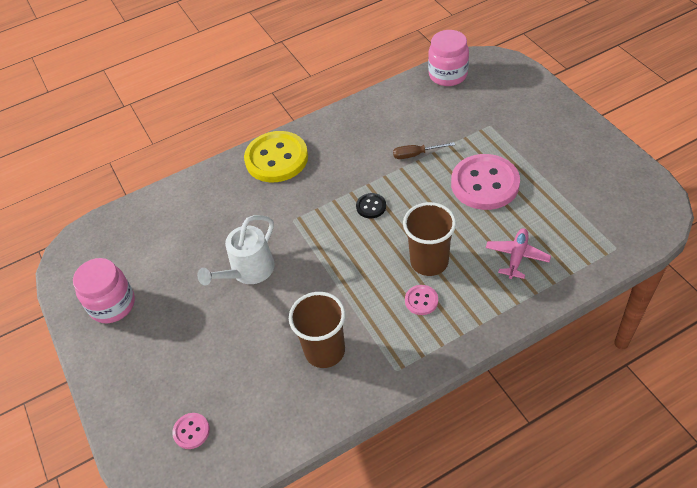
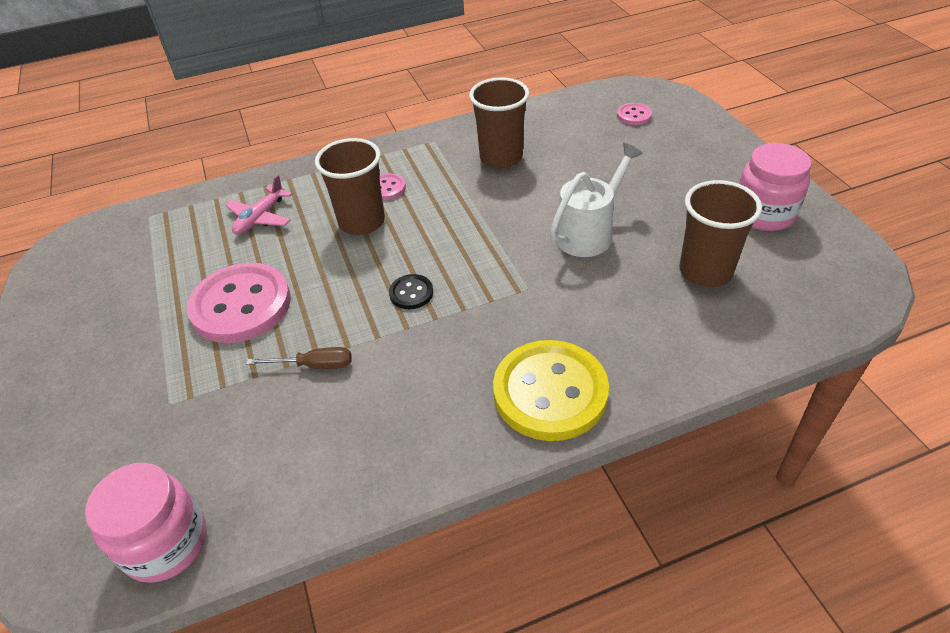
camera: 175 degrees left, 5 degrees down
none -> brown cup [679,180,762,287]

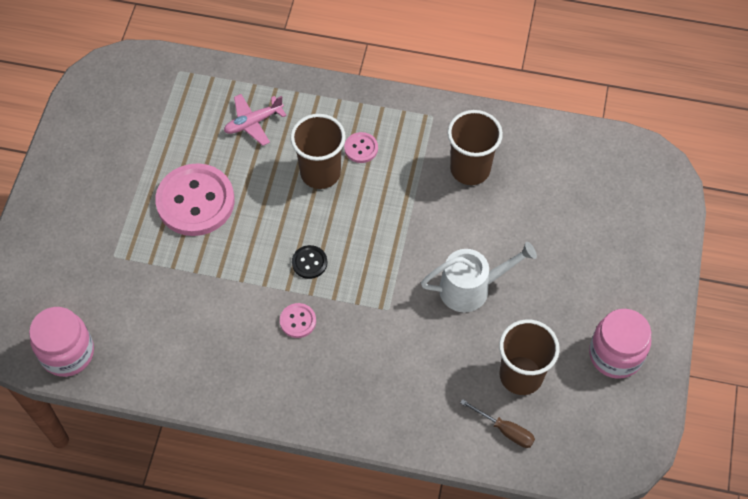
camera: 30 degrees right, 15 degrees up
brown screwdriver [246,347,352,369] -> brown screwdriver moved to [460,399,535,448]
yellow button [493,340,609,441] -> none
pink button [617,103,652,125] -> pink button moved to [280,303,316,338]

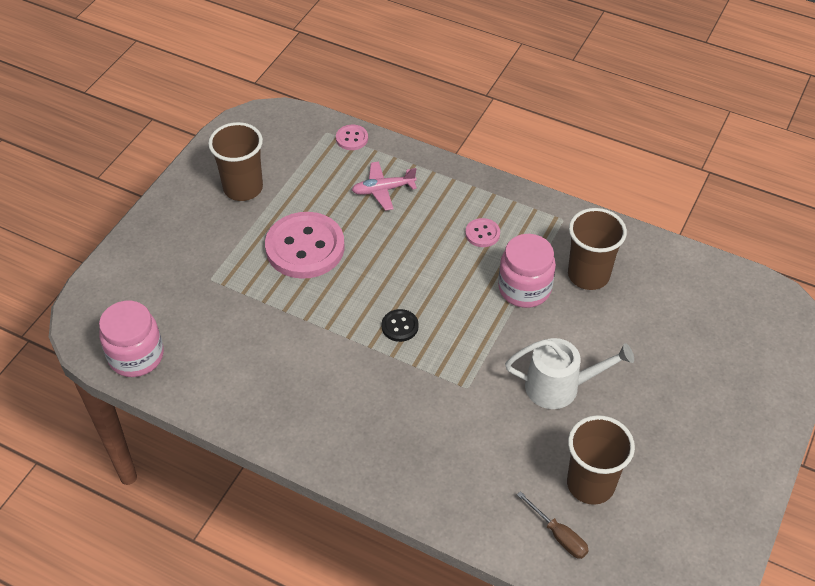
camera: 15 degrees right, 10 degrees down
pink button [280,303,316,338] -> pink button moved to [336,125,368,150]
brown cup [290,114,346,189] -> brown cup moved to [208,122,263,201]
pink jar [589,309,651,379] -> pink jar moved to [498,234,556,308]

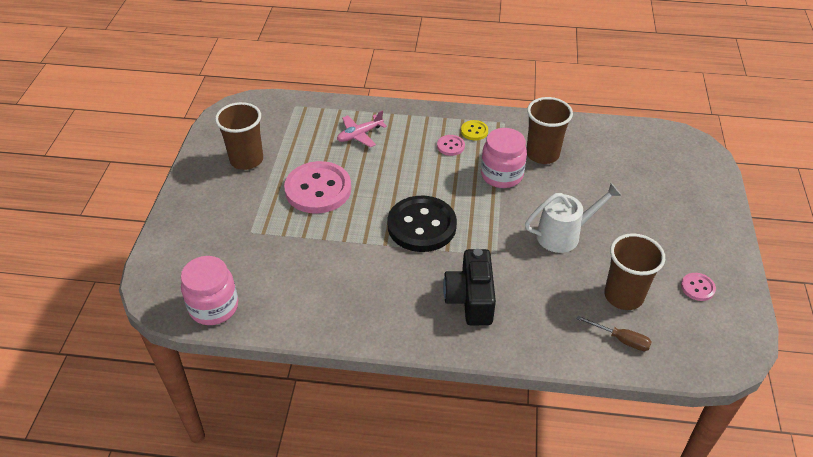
camera: 20 degrees left, 5 degrees down
pink button [336,125,368,150] -> pink button moved to [681,273,716,301]
black button [382,309,419,342] -> black button [387,196,457,252], size x2.25
none -> black camera [443,249,496,325]
none -> yellow button [461,120,488,140]

